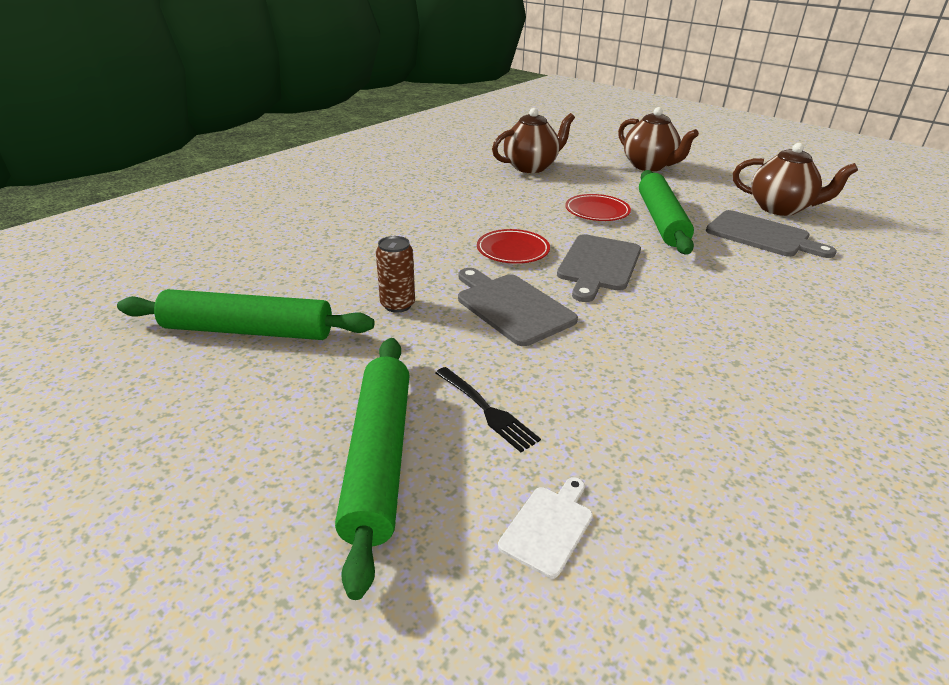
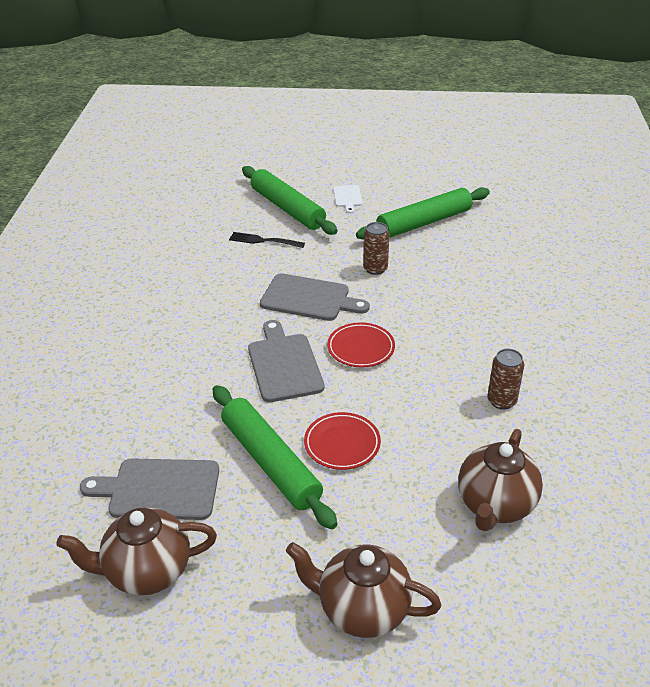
camera: 145 degrees right, 5 degrees up
white cutting board [498,477,593,578] -> white cutting board moved to [333,185,363,213]
none -> brown can [487,349,524,409]

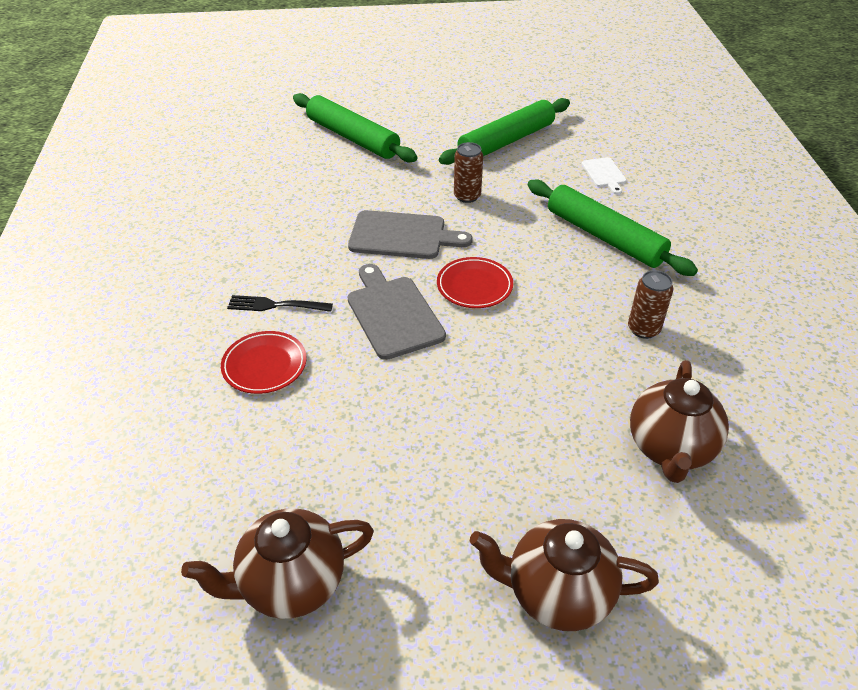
camera: 10 degrees left, 5 degrees up
grey cutting board [80,458,219,520] -> none
green rolling pin [213,385,338,529] -> green rolling pin moved to [528,180,698,276]
black fork [229,232,305,248] -> black fork moved to [227,295,333,312]
red plate [304,412,381,470] -> red plate moved to [221,331,307,394]
white cutting board [333,185,363,213] -> white cutting board moved to [582,157,627,194]

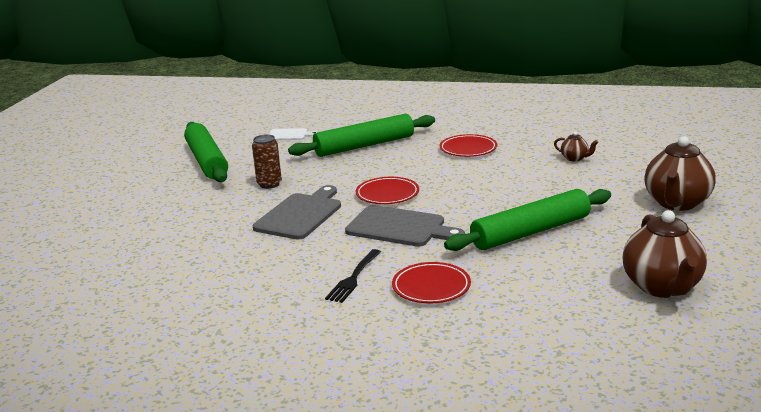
camera: 70 degrees left, 20 degrees down
green rolling pin [293,93,417,162] -> green rolling pin moved to [444,189,611,251]
grey cutting board [348,264,446,360] -> grey cutting board turned 150 degrees counterclockwise [345,205,465,247]
brown can [628,270,674,339] -> red plate [440,134,497,157]
brown teapot [630,360,729,483] -> brown teapot [554,132,599,162], size x0.46

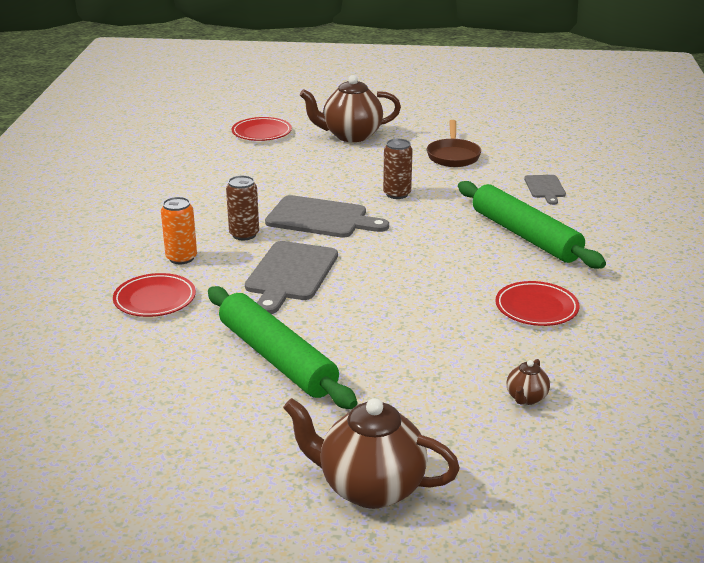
camera: 80 degrees right, 5 degrees up
green rolling pin [184,122,228,182] -> brown pan [427,120,481,167]
white cutting board [269,128,317,140] -> grey cutting board [524,175,566,205]
black fork [325,249,381,303] -> orange can [161,197,197,264]
red plate [356,177,419,204] -> red plate moved to [232,117,292,141]
brown teapot [623,210,707,298] -> brown teapot moved to [300,75,401,142]
none -> brown can [226,175,259,240]

